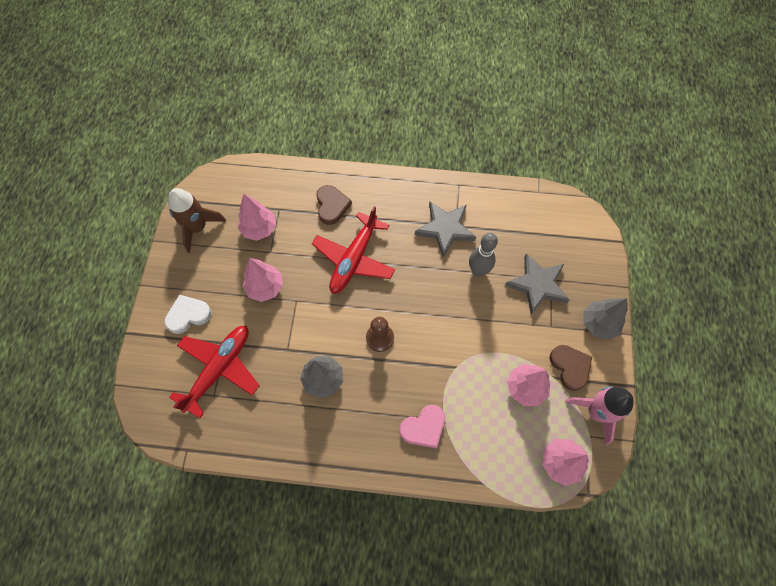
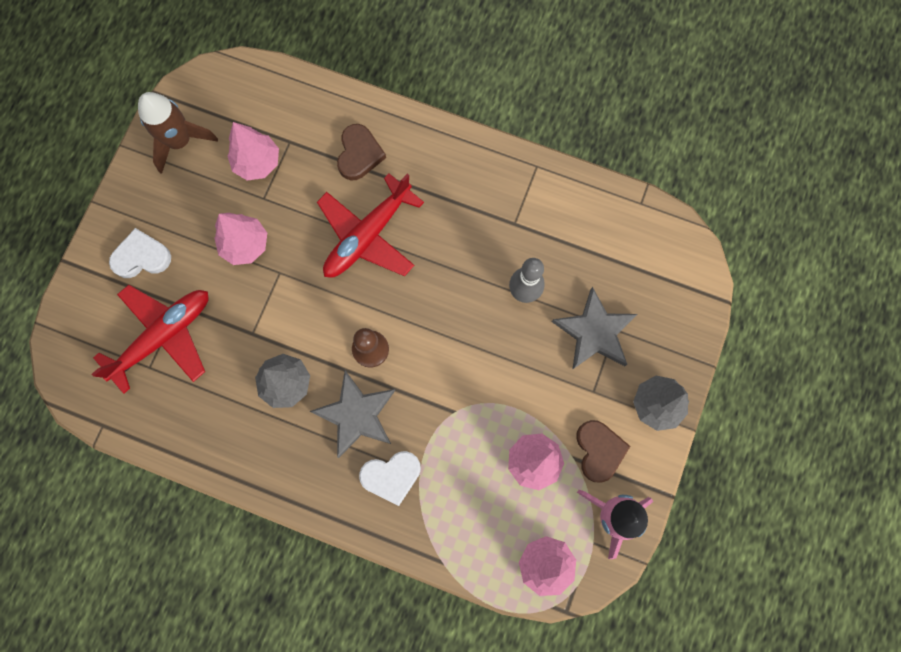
camera: 15 degrees right, 10 degrees up
pink heart [400,405,445,449] -> white heart [359,451,421,506]
grey star [415,202,476,257] -> grey star moved to [310,371,395,458]

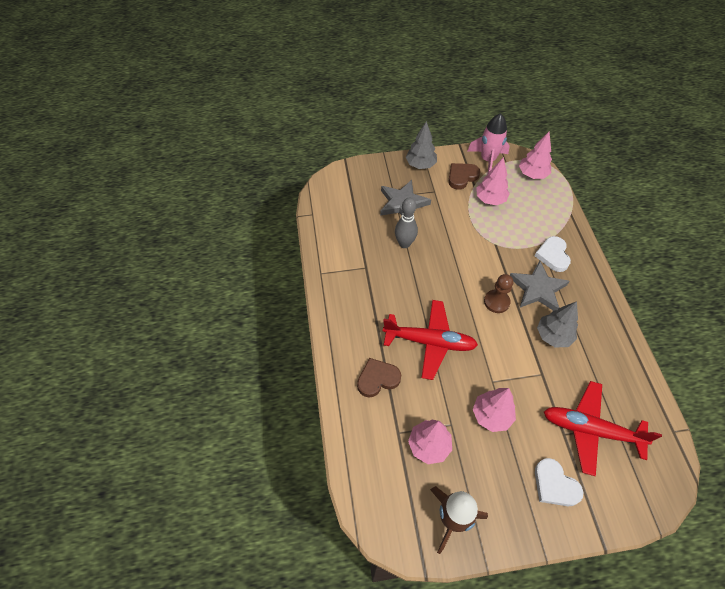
camera: 120 degrees left, 20 degrees down
white heart [359,451,421,506] -> white heart turned 135 degrees counterclockwise [535,236,571,272]

